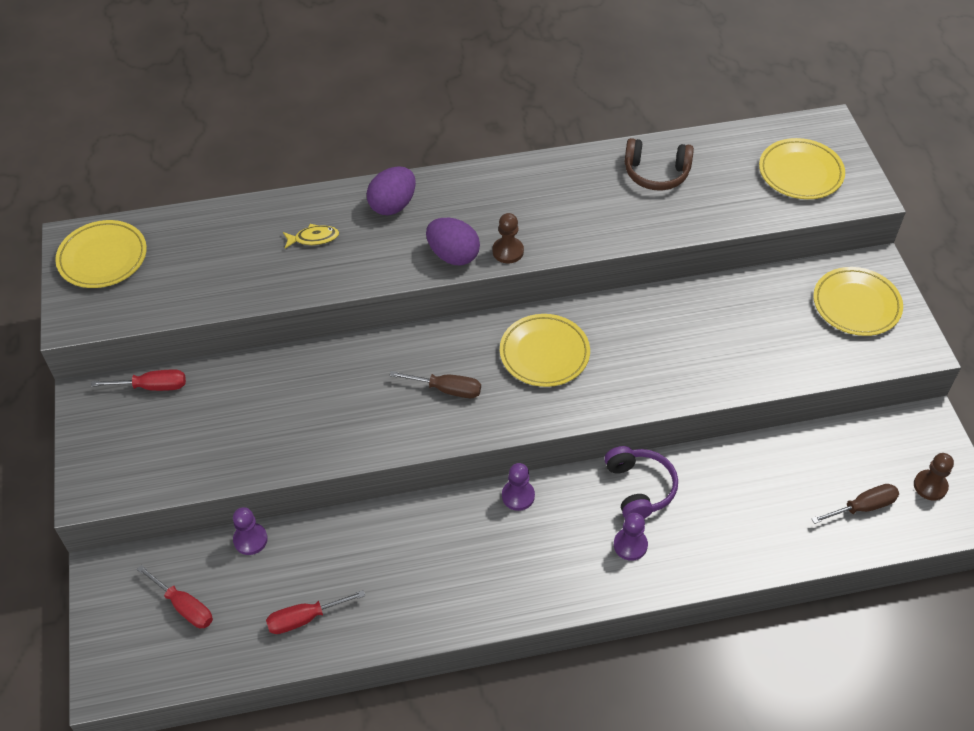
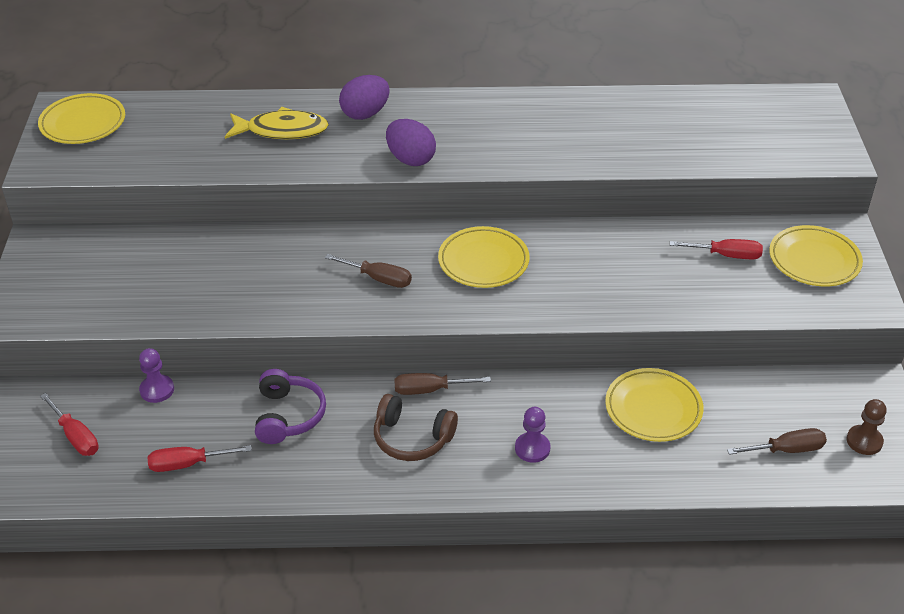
camera: 10 degrees right, 10 degrees down
red screwdriver [91,370,186,391] -> red screwdriver moved to [670,239,763,259]
yellow fish [283,224,339,249] -> yellow fish [225,107,329,139], size x1.87
brown pawn [492,213,524,264] -> none
purple pawn [502,463,535,511] -> brown screwdriver [394,373,491,395]
purple headphones [604,446,678,519] -> purple headphones moved to [255,369,326,444]
brown headphones [625,138,694,190] -> brown headphones moved to [374,394,458,461]
yellow plate [759,138,845,199] -> yellow plate moved to [605,368,704,442]

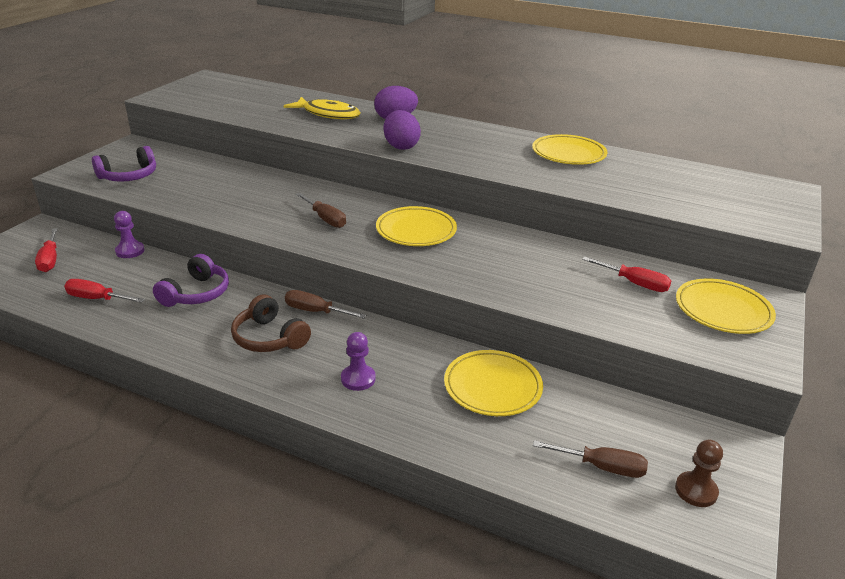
camera: 25 degrees right, 10 degrees down
yellow plate [38,93,125,144] -> yellow plate moved to [532,134,607,165]
none -> purple headphones [92,146,156,182]

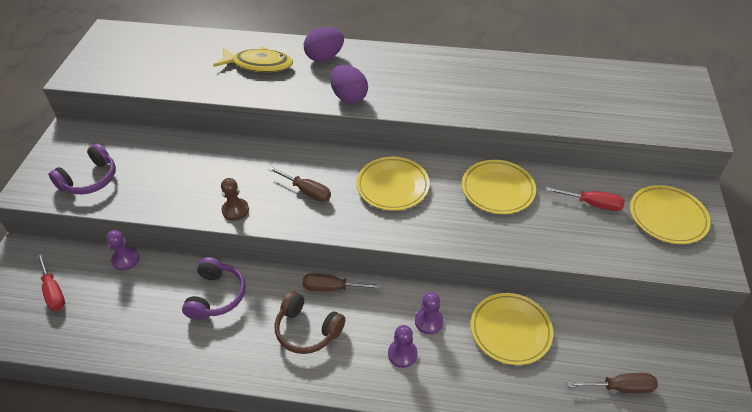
camera: 15 degrees left, 15 degrees up
red screwdriver [64,279,145,303] -> none
yellow plate [532,134,607,165] -> yellow plate moved to [462,160,536,214]
brown pawn [675,440,723,507] -> brown pawn moved to [221,178,249,221]
none -> purple pawn [415,292,443,334]

